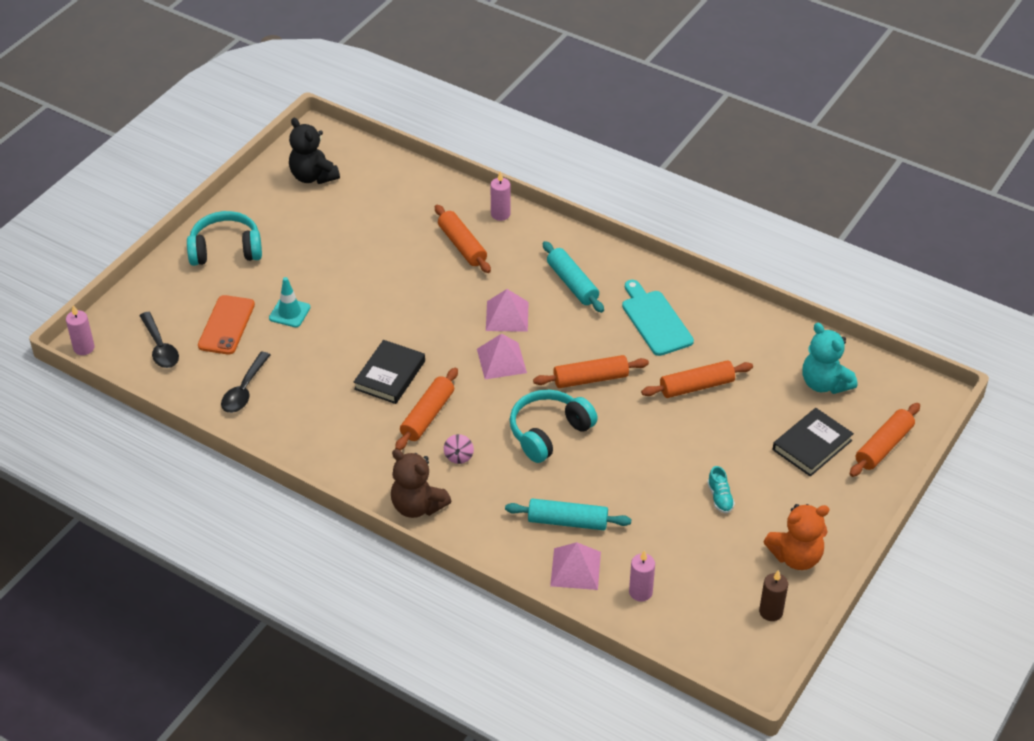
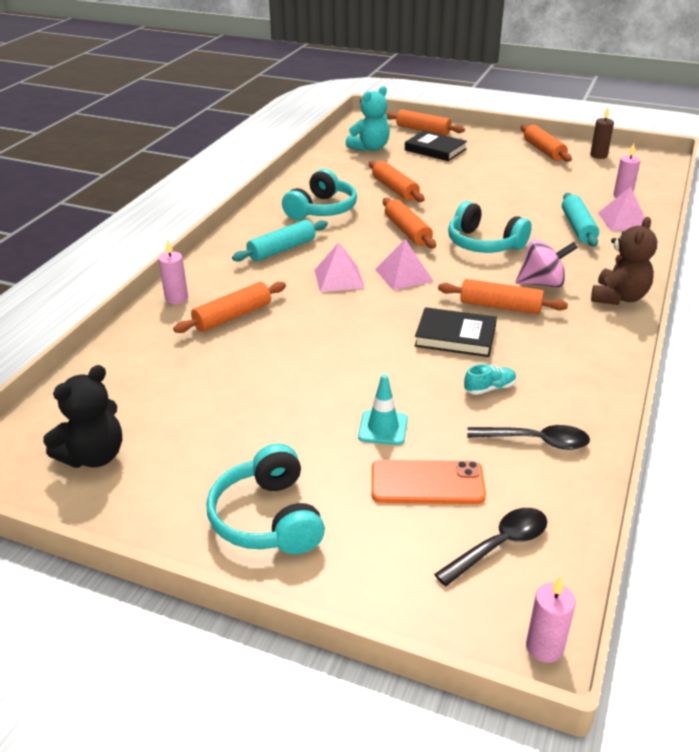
camera: 100 degrees left, 10 degrees down
pink spinning top [444,434,474,464] -> pink spinning top [516,239,578,288], size x1.82
turquoise cutting board [622,280,694,356] -> turquoise headphones [282,169,357,220]
turquoise shoe [707,466,735,514] -> turquoise shoe moved to [464,364,517,395]
orange teddy bear [764,504,830,570] -> orange rolling pin [521,125,572,162]

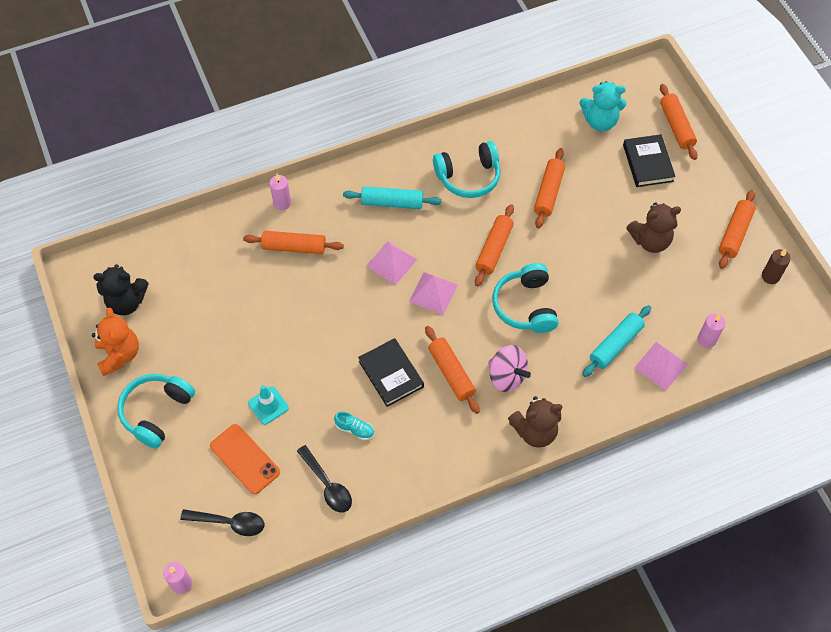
camera: 45 degrees right, 25 degrees up
none -> orange teddy bear [92,308,139,376]
none -> brown teddy bear [626,202,681,253]

